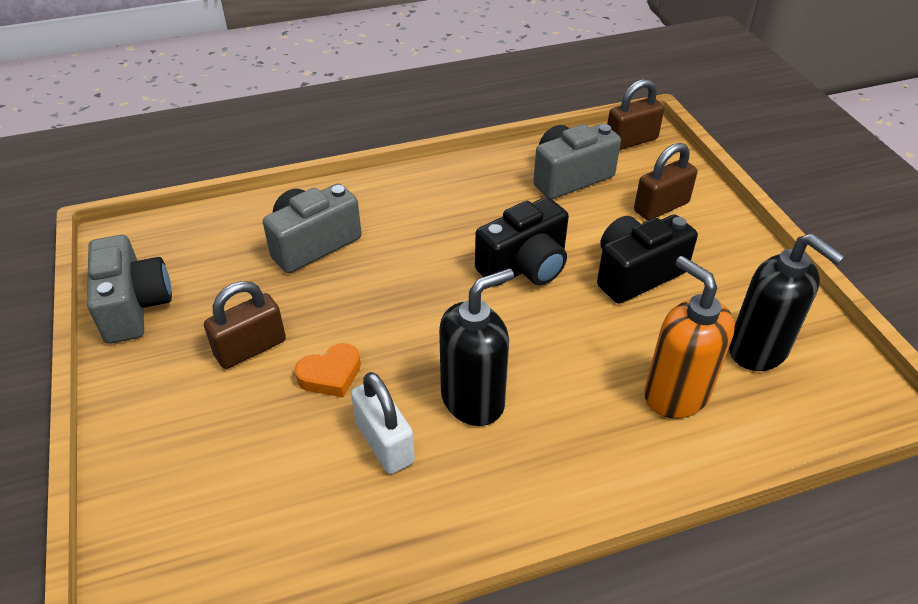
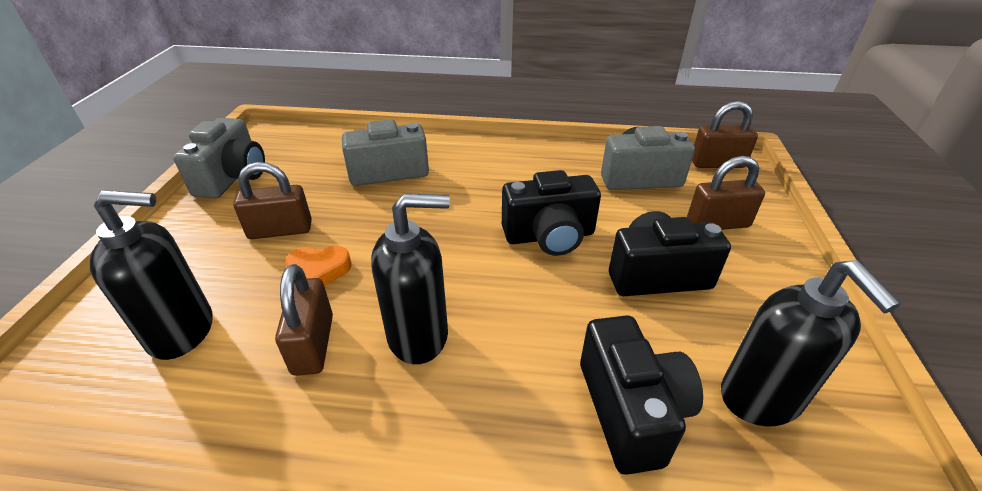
camera: 25 degrees right, 5 degrees down
white padlock [351,372,415,474] -> brown padlock [275,264,333,376]
orange soap dispenser [644,256,735,418] -> black camera [580,315,703,475]
none -> black soap dispenser [90,190,212,360]

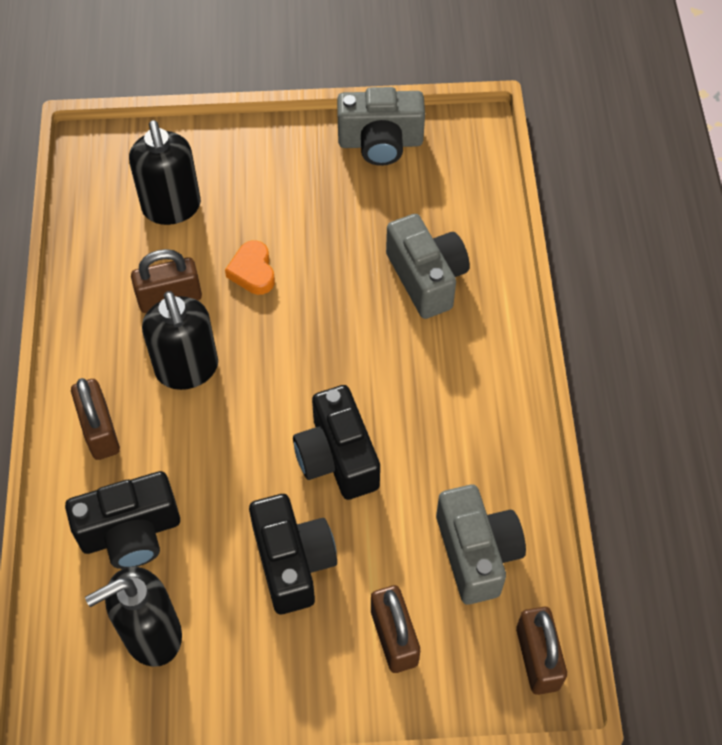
camera: 80 degrees right, 20 degrees up
brown padlock [233,162,312,239] -> brown padlock moved to [71,378,120,460]

